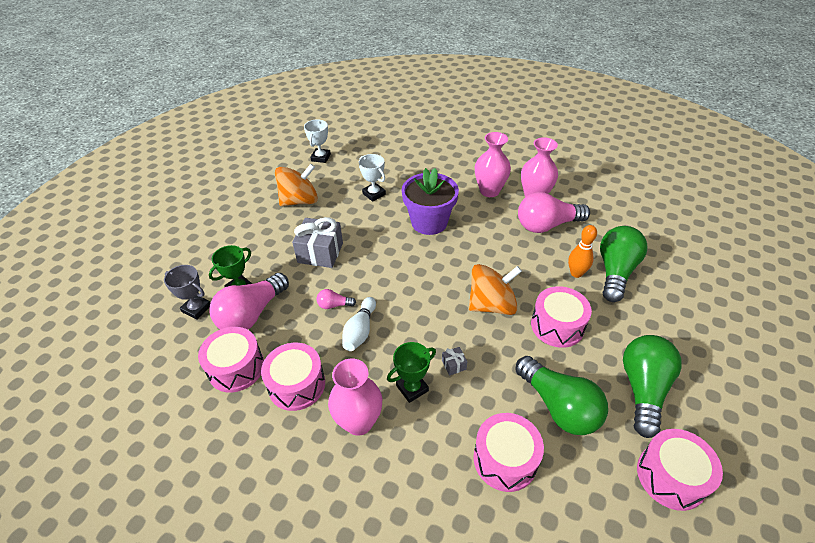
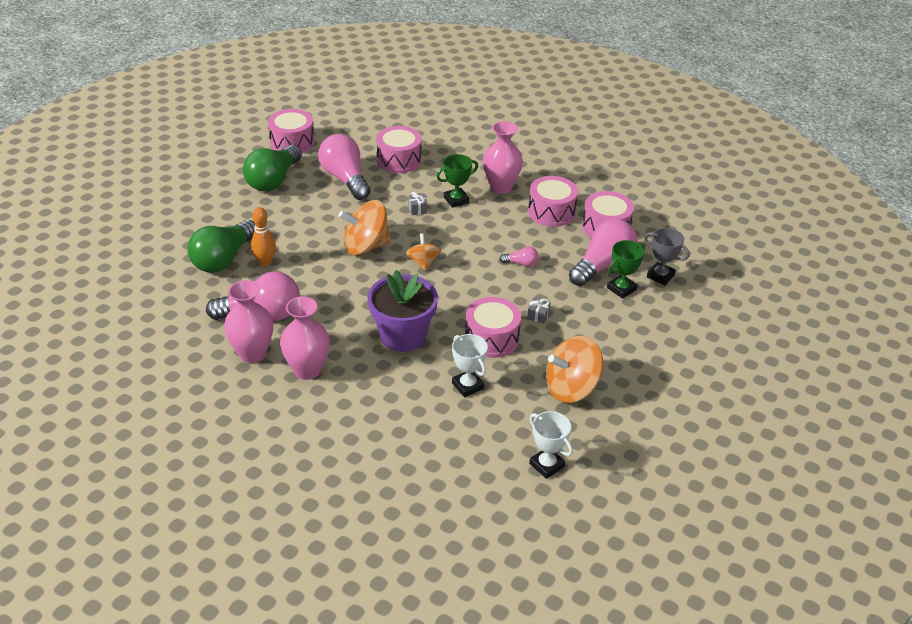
camera: 175 degrees left, 5 degrees down
grey gift [292,217,343,268] -> grey gift [527,298,551,323], size x0.43
white trophy [304,119,331,163] -> white trophy turned 60 degrees counterclockwise [529,411,573,479]
white bowling pin [343,297,376,351] -> none
green light bulb [515,356,608,435] -> pink light bulb [318,134,371,200]
pink drum [531,286,592,348] -> pink drum moved to [465,297,521,358]
none -> orange spinning top [406,234,441,271]

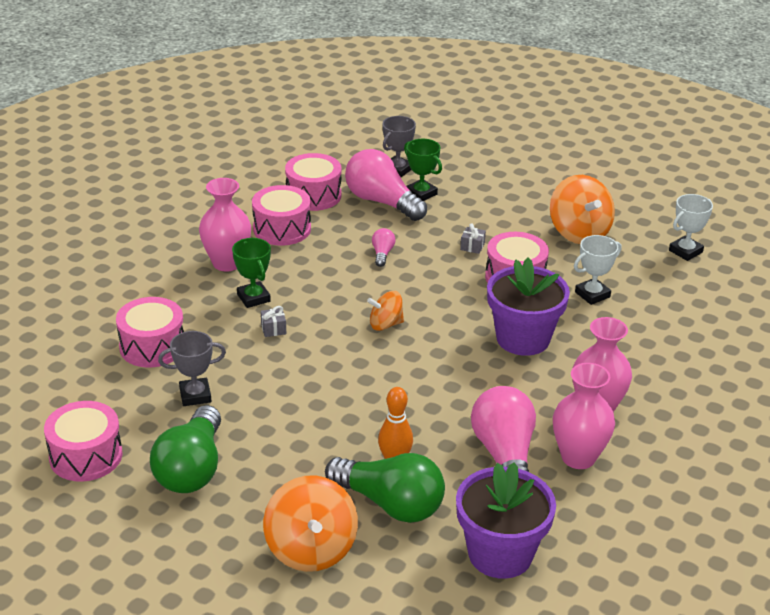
camera: 90 degrees left, 5 degrees down
green light bulb [243,145,302,191] -> green light bulb turned 75 degrees clockwise [150,405,221,493]
pink light bulb [318,134,371,200] -> grey trophy [158,331,226,406]
orange spinning top [338,200,391,255] -> orange spinning top moved to [263,475,358,572]
none -> purple flower pot [456,462,556,579]

